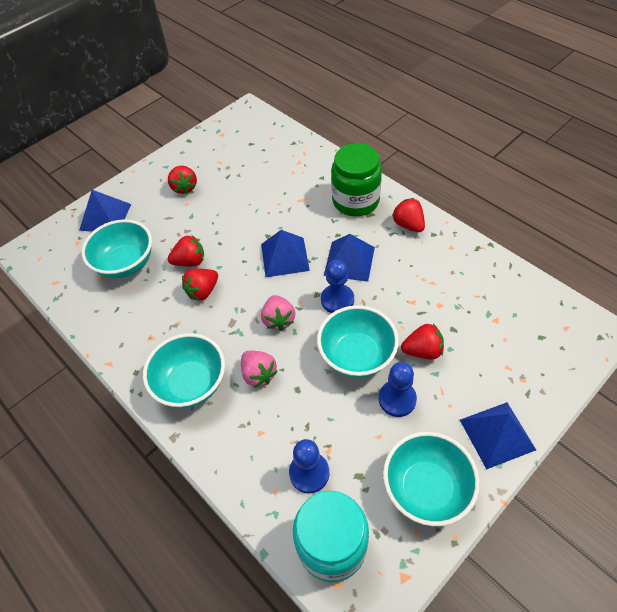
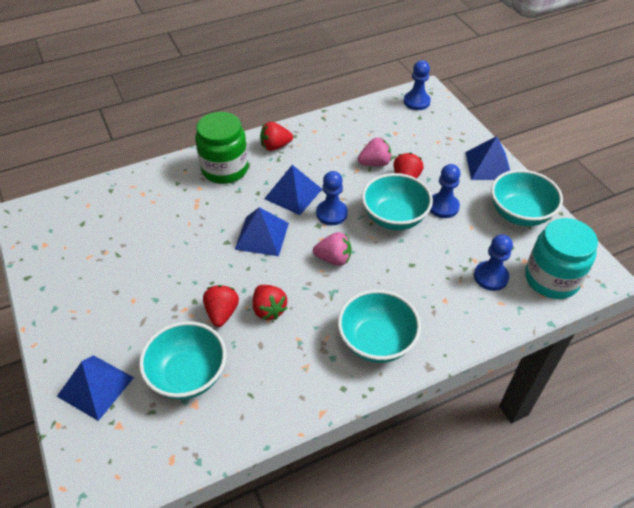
camera: 75 degrees left, 5 degrees down
red strawberry [168,166,197,194] -> none
pink strawberry [241,351,278,388] -> pink strawberry moved to [358,137,392,166]
none -> blue pawn [403,60,431,110]

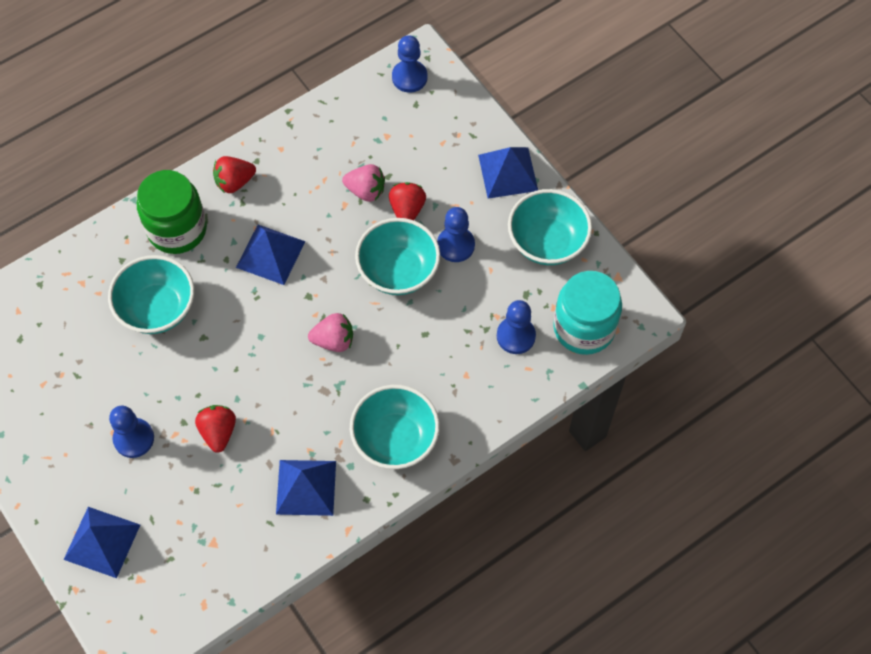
camera: 10 degrees left, 15 degrees up
turquoise bowl [139,321,226,400] -> turquoise bowl moved to [108,255,194,334]
blue pyramid [234,207,289,256] -> blue pyramid moved to [276,460,336,516]
red strawberry [253,285,287,320] -> none
blue pawn [316,171,348,225] -> blue pawn moved to [109,406,154,458]
pink strawberry [358,137,392,166] -> pink strawberry turned 45 degrees clockwise [342,164,385,202]

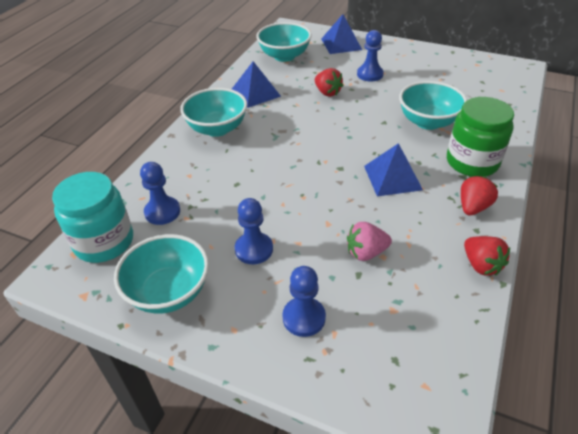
camera: 150 degrees right, 20 degrees down
pink strawberry [308,313,353,352] -> none
turquoise bowl [355,218,440,295] -> turquoise bowl moved to [256,22,312,62]
red strawberry [389,182,426,220] -> red strawberry moved to [464,236,510,276]
blue pawn [392,35,428,93] -> blue pawn moved to [282,266,326,337]
blue pyramid [478,147,538,199] -> none

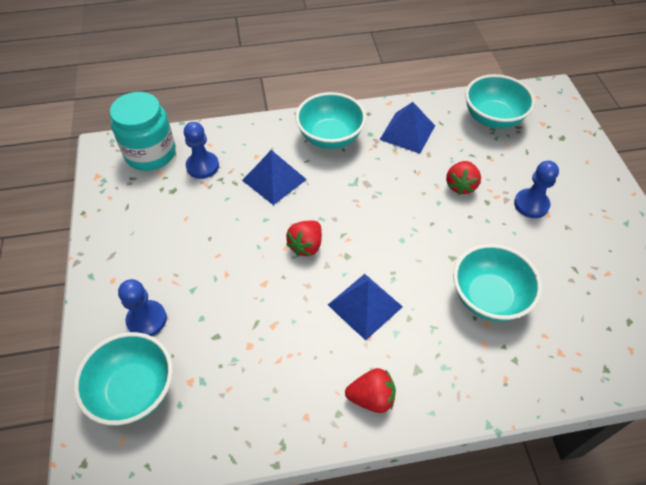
camera: 55 degrees right, 10 degrees up
turquoise bowl [114,234,209,314] -> turquoise bowl moved to [74,332,173,425]
blue pawn [235,198,273,264] -> none
blue pyramid [321,14,362,54] -> blue pyramid moved to [242,150,307,205]
pink strawberry [347,222,392,261] -> none
green jar [447,97,514,177] -> none
red strawberry [464,236,510,276] -> red strawberry moved to [286,221,322,256]

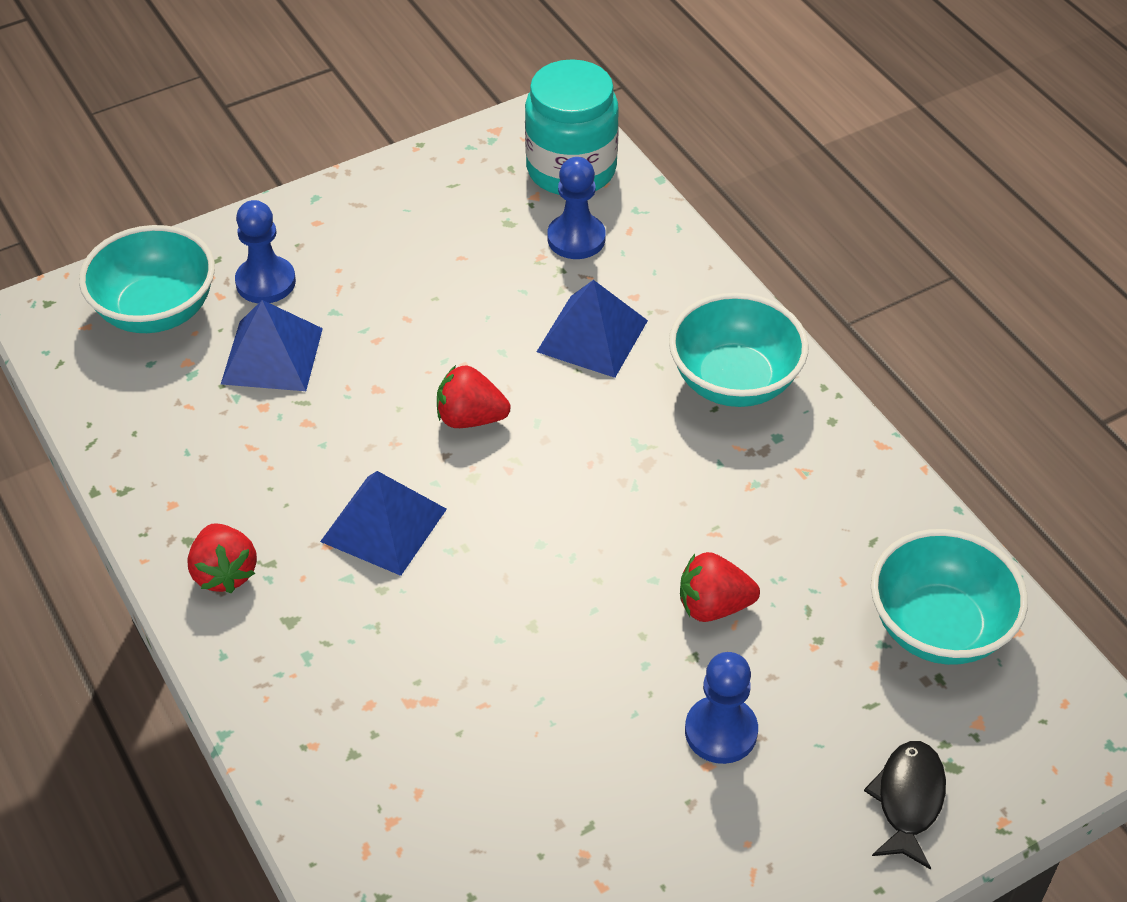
camera: 70 degrees right, 5 degrees down
blue pyramid [380,102,435,154] -> blue pyramid moved to [221,300,323,391]
turquoise bowl [453,244,542,322] -> none
none -> black fish [864,741,946,870]

